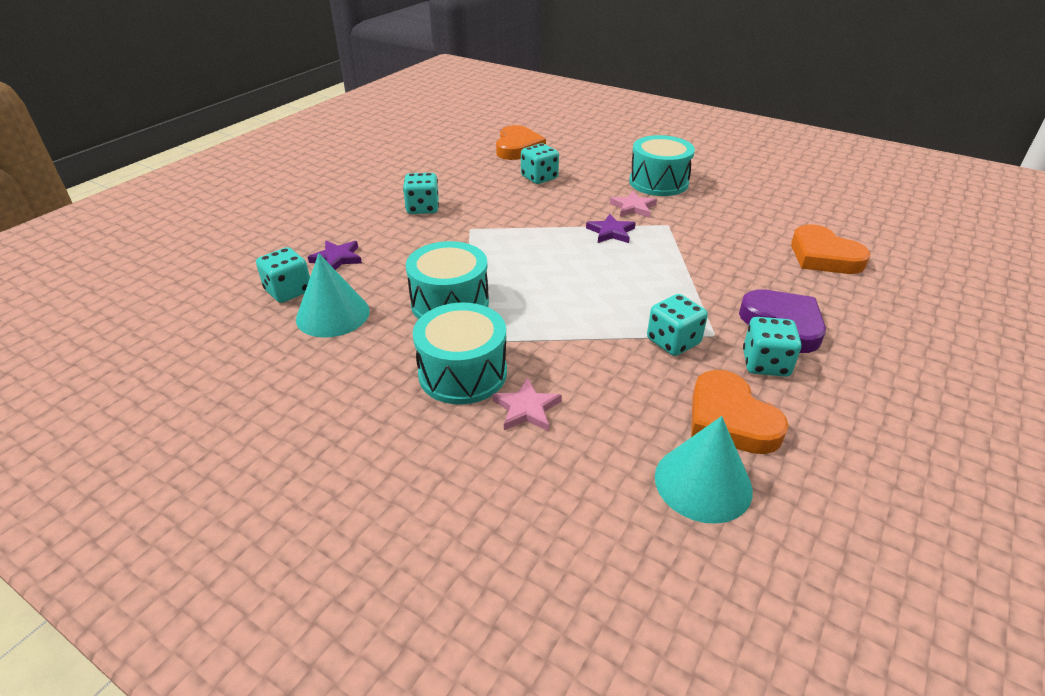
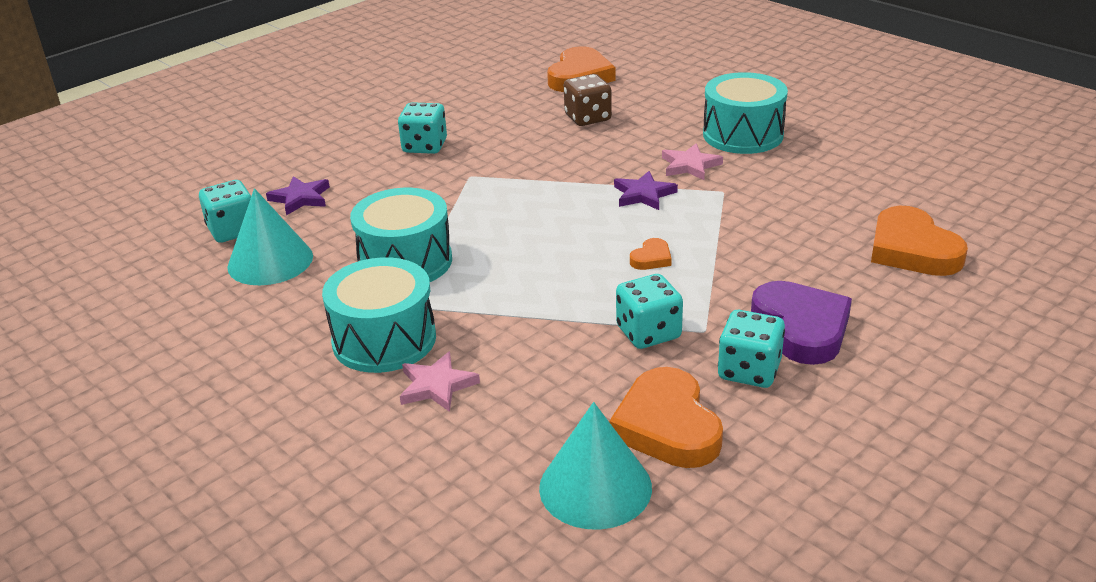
camera: 15 degrees right, 5 degrees down
turquoise dice [521,143,559,184] -> brown dice [564,74,612,126]
none -> orange heart [630,238,672,270]

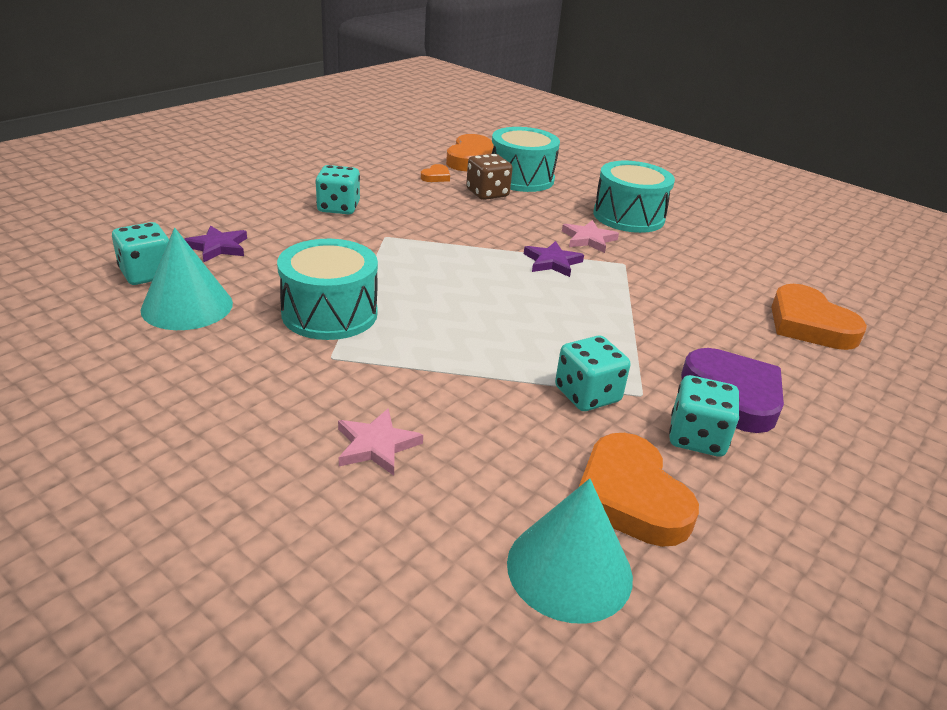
camera: 10 degrees left, 0 degrees up
turquoise drum [322,257,436,373] -> turquoise drum moved to [492,127,560,192]
orange heart [630,238,672,270] -> orange heart moved to [421,164,450,182]

